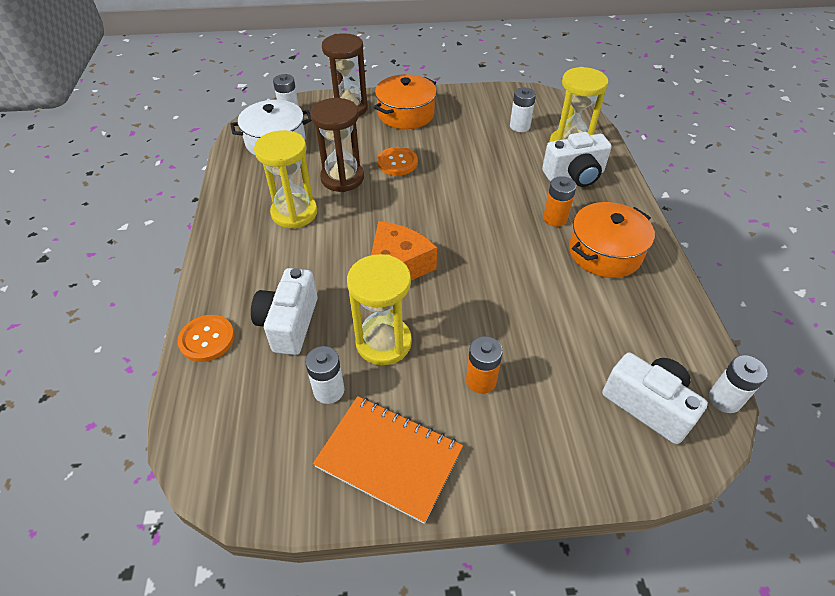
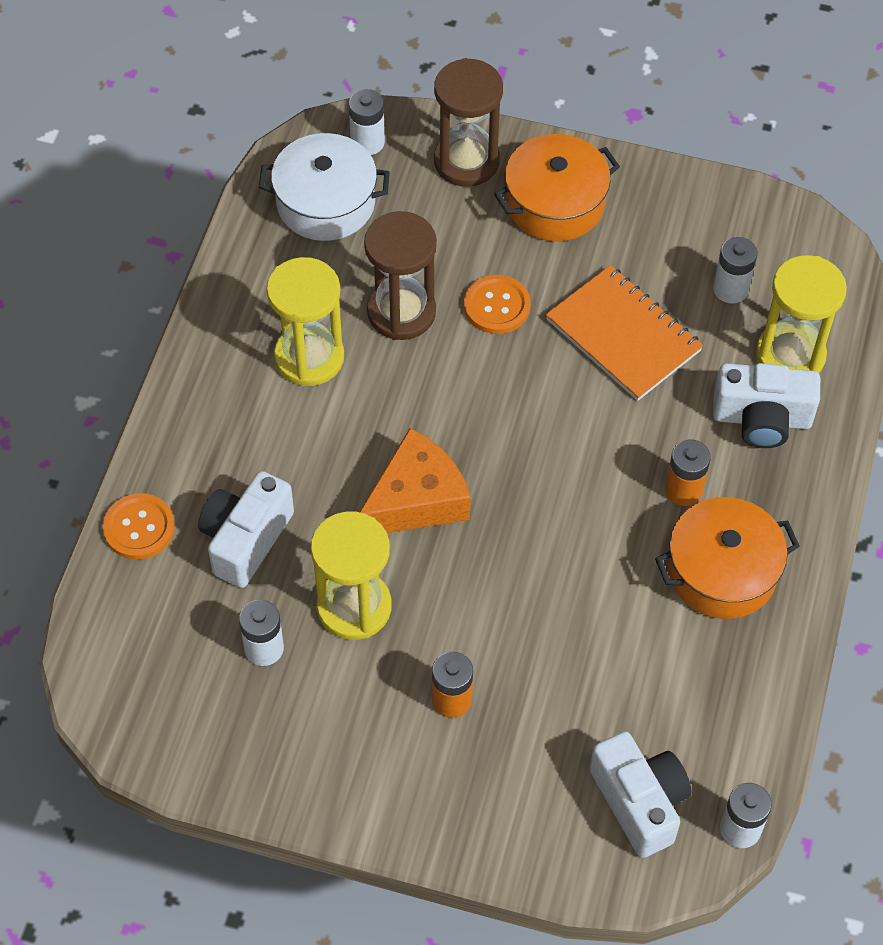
camera: 20 degrees right, 10 degrees up
orange notebook [313,396,463,524] -> orange notebook moved to [546,265,703,401]

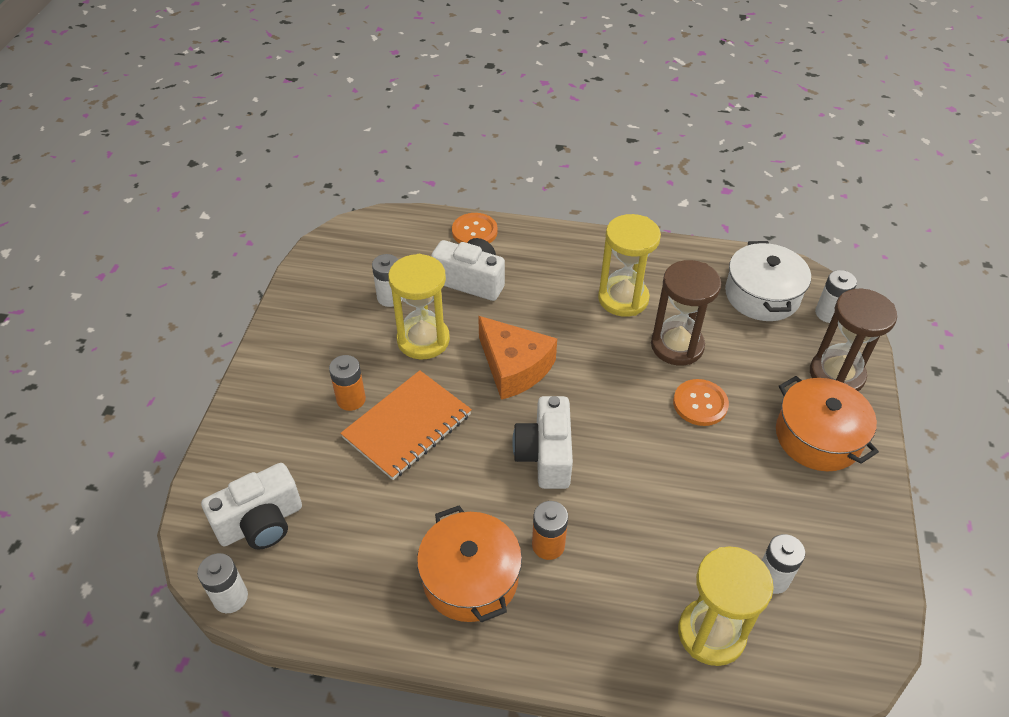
camera: 85 degrees right, 10 degrees down
orange notebook [546,265,703,401] -> orange notebook moved to [340,370,472,480]
white camera [713,363,820,448] -> white camera moved to [512,396,573,489]

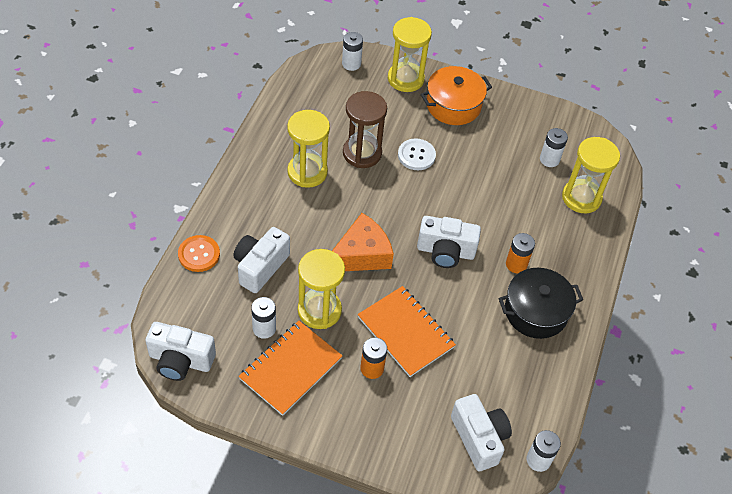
camera: 85 degrees left, 5 degrees up
orange pot [417,505,522,623] -> black pot [499,268,583,339]
orange button [673,379,729,426] -> white button [398,138,436,170]
white pot [725,241,811,321] -> none
brown hourglass [810,288,897,391] -> yellow hourglass [388,17,432,92]
none -> white camera [145,322,216,381]
none -> orange notebook [238,321,343,416]

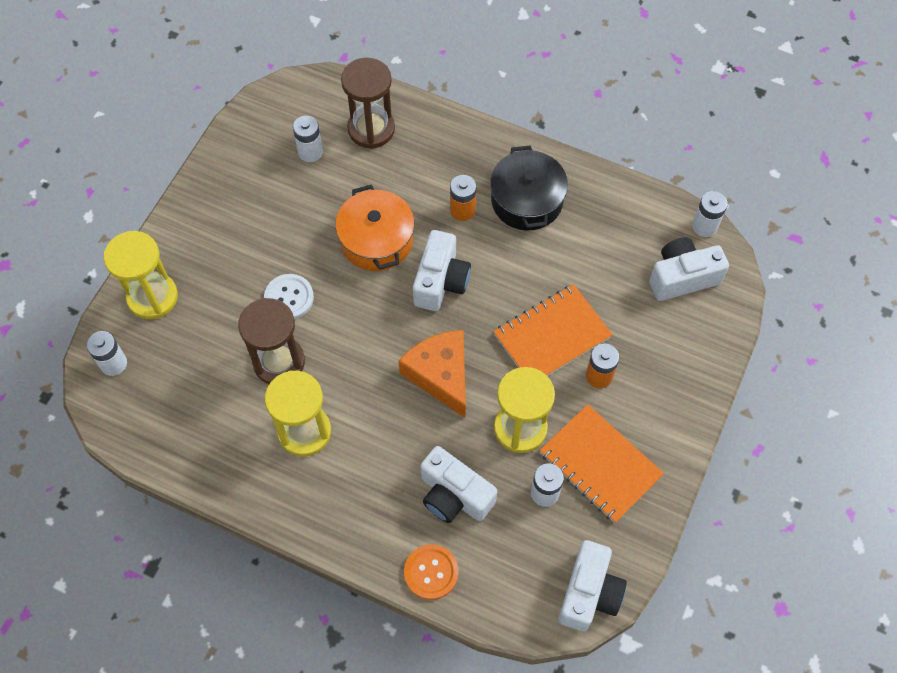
camera: 80 degrees left, 10 degrees up
orange pot [421,66,492,125] -> orange pot moved to [335,185,415,271]
yellow hourglass [562,137,620,213] -> brown hourglass [341,57,395,149]

